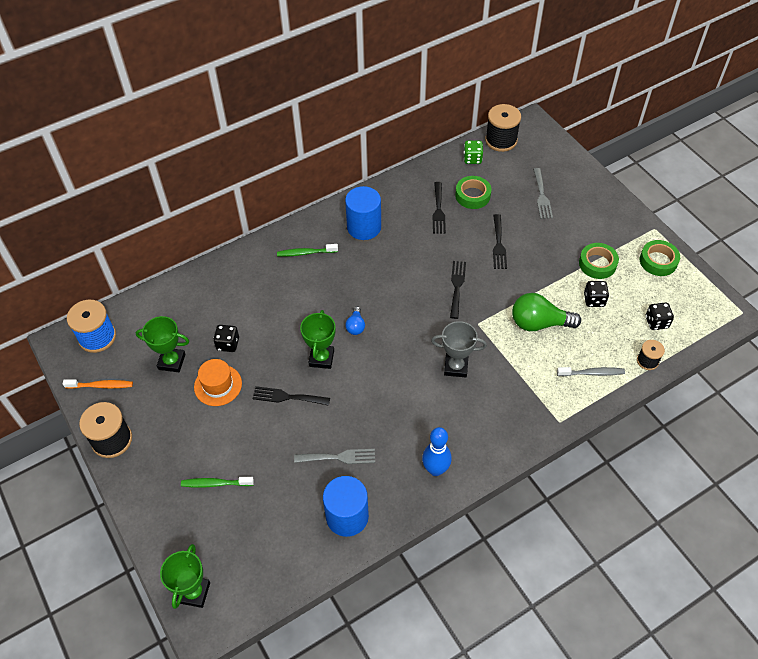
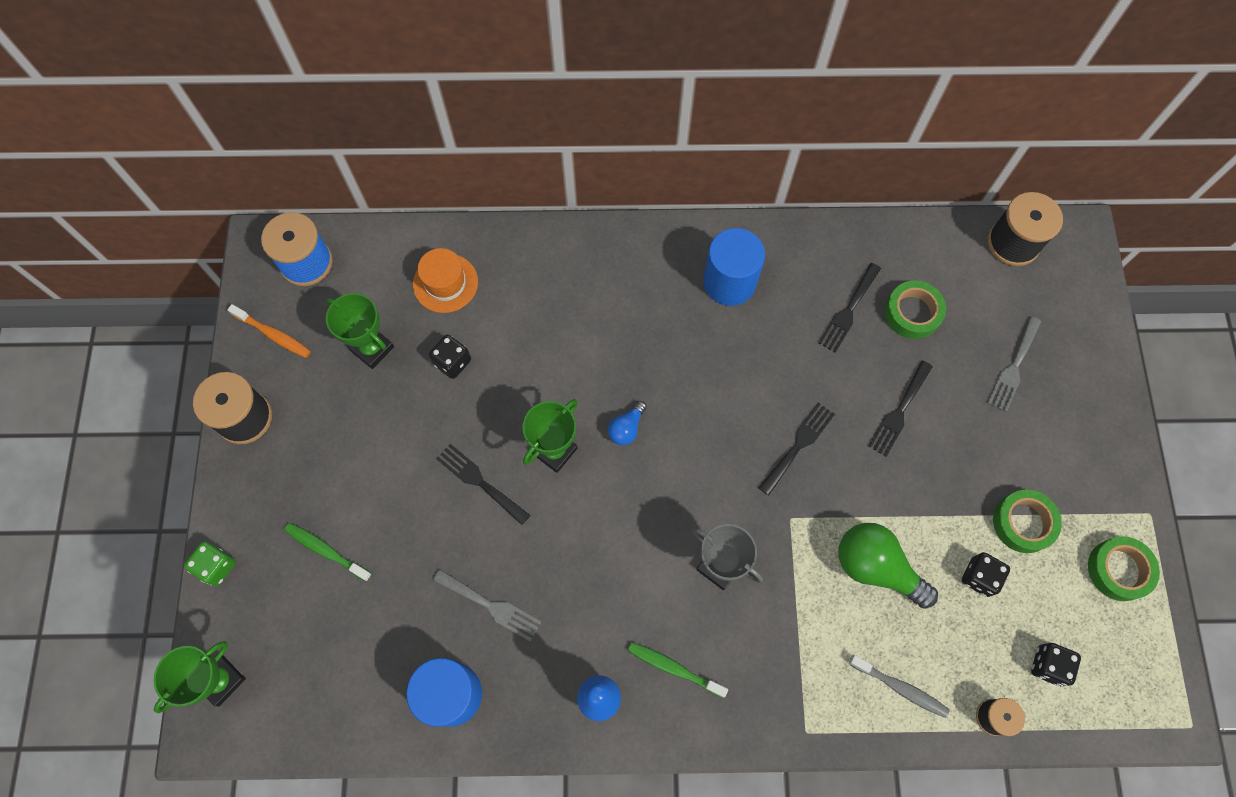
camera: 30 degrees right, 15 degrees up
orange hat [194,359,242,406] -> orange hat moved to [413,248,478,313]
green toothbrush [277,244,338,257] -> green toothbrush moved to [628,642,728,698]
green dice [463,141,483,164] -> green dice moved to [184,541,236,586]

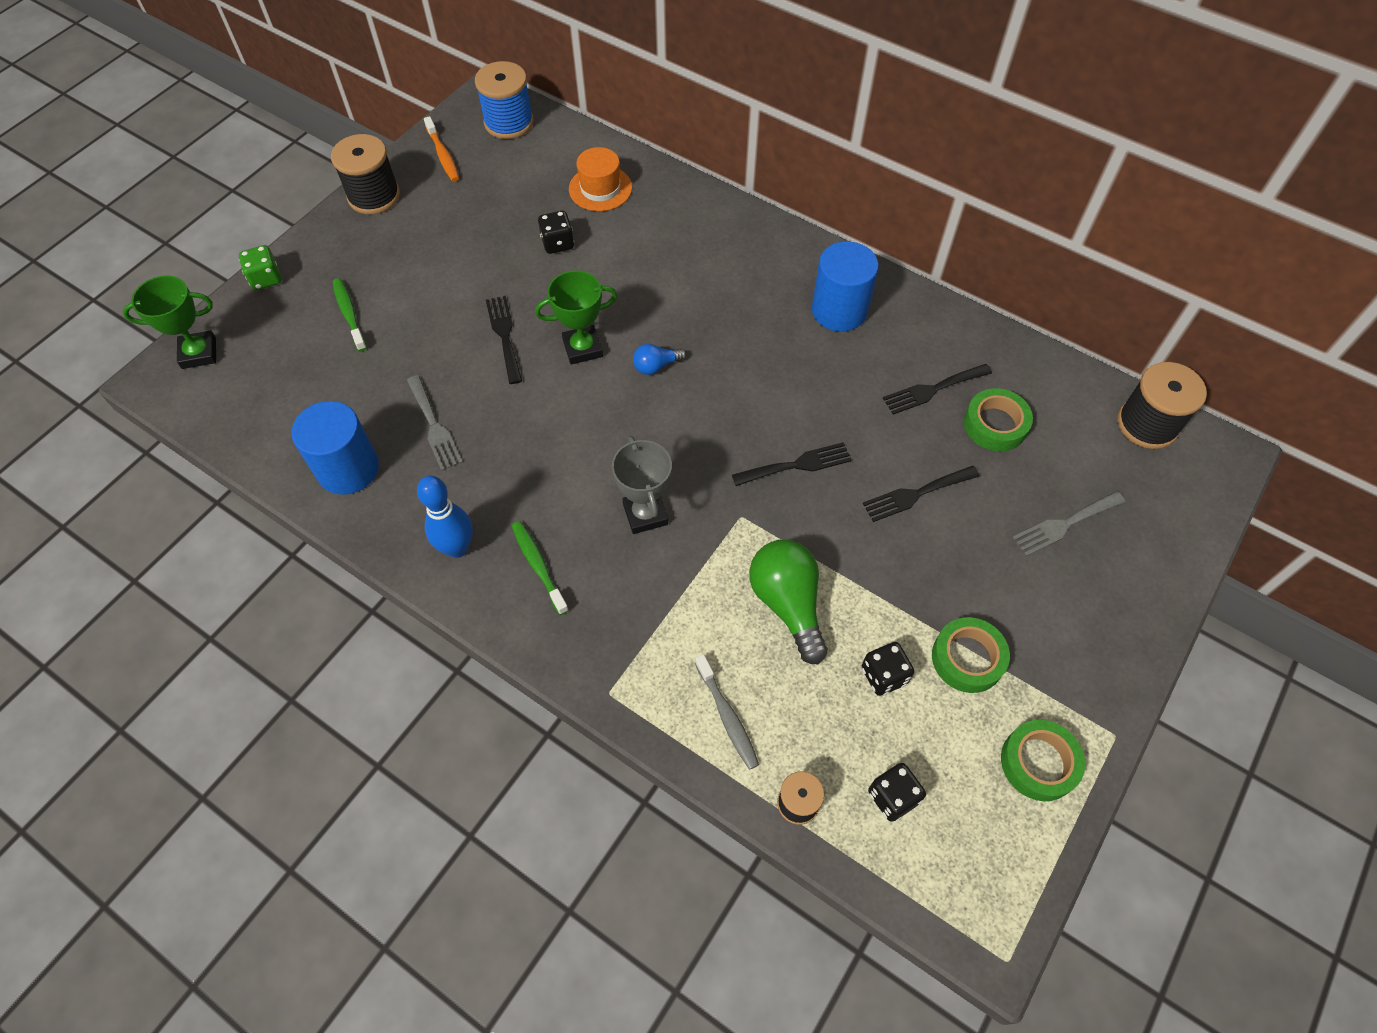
camera: 35 degrees right, 10 degrees down
green trophy [326,293,394,369] -> none

